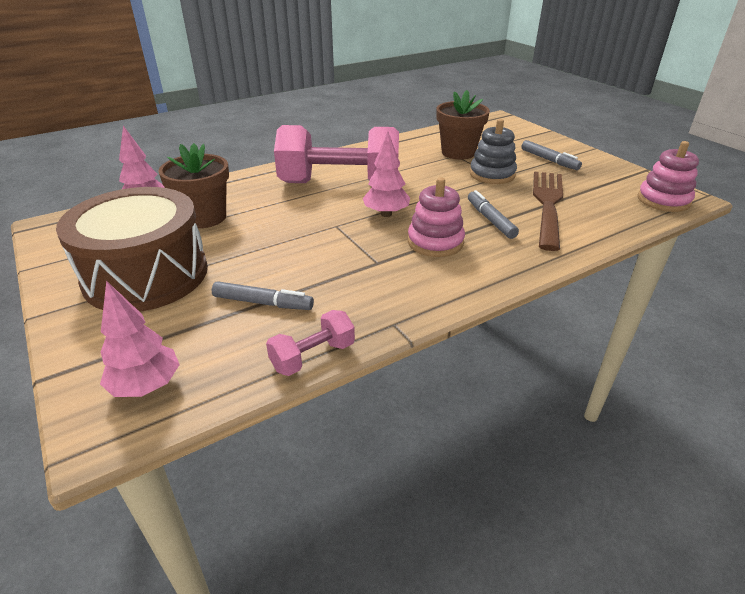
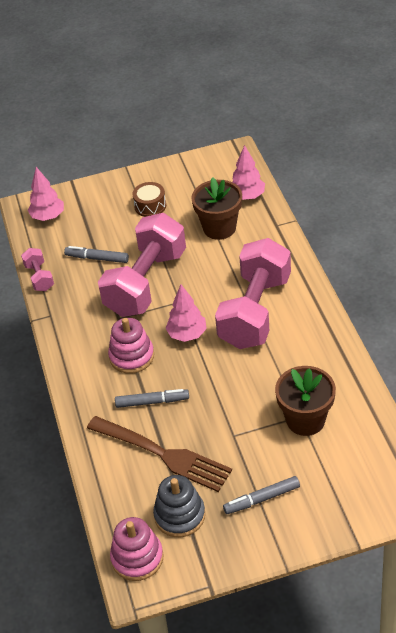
camera: 110 degrees right, 10 degrees up
brown drum [56,187,208,312] -> brown drum [132,182,166,217], size x0.41
grey marker [212,281,314,310] -> grey marker turned 75 degrees clockwise [64,246,129,263]
grey stacking toy [470,119,517,184] -> grey stacking toy moved to [153,475,205,537]
none -> pink dumbbell [98,213,186,317]

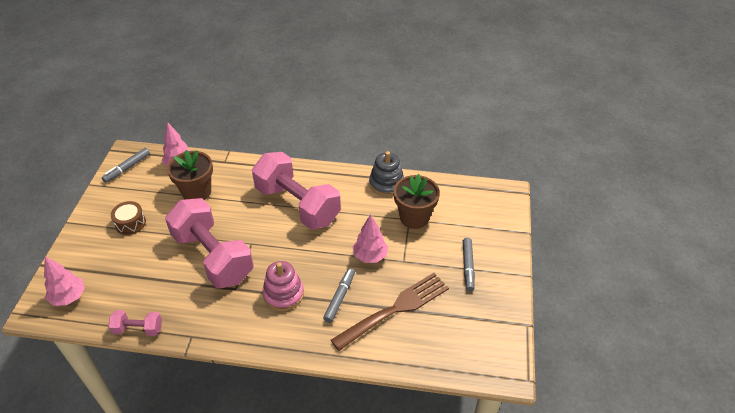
camera: 70 degrees left, 0 degrees up
grey marker [64,246,129,263] -> grey marker moved to [102,148,150,183]
pink stacking toy [110,517,164,581] -> none
grey stacking toy [153,475,205,537] -> grey stacking toy moved to [369,151,404,196]
pink tree [165,284,207,342] -> pink tree moved to [353,214,388,263]

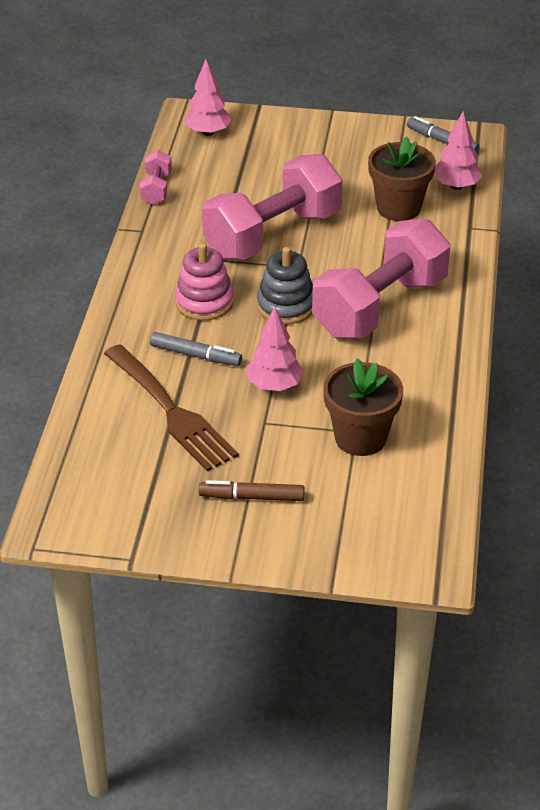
camera: 90 degrees right, 5 degrees down
brown drum [111,201,146,235] -> none
grey stacking toy [369,151,404,196] -> grey stacking toy moved to [257,247,313,324]
grey marker [463,238,475,291] -> brown marker [199,480,305,501]

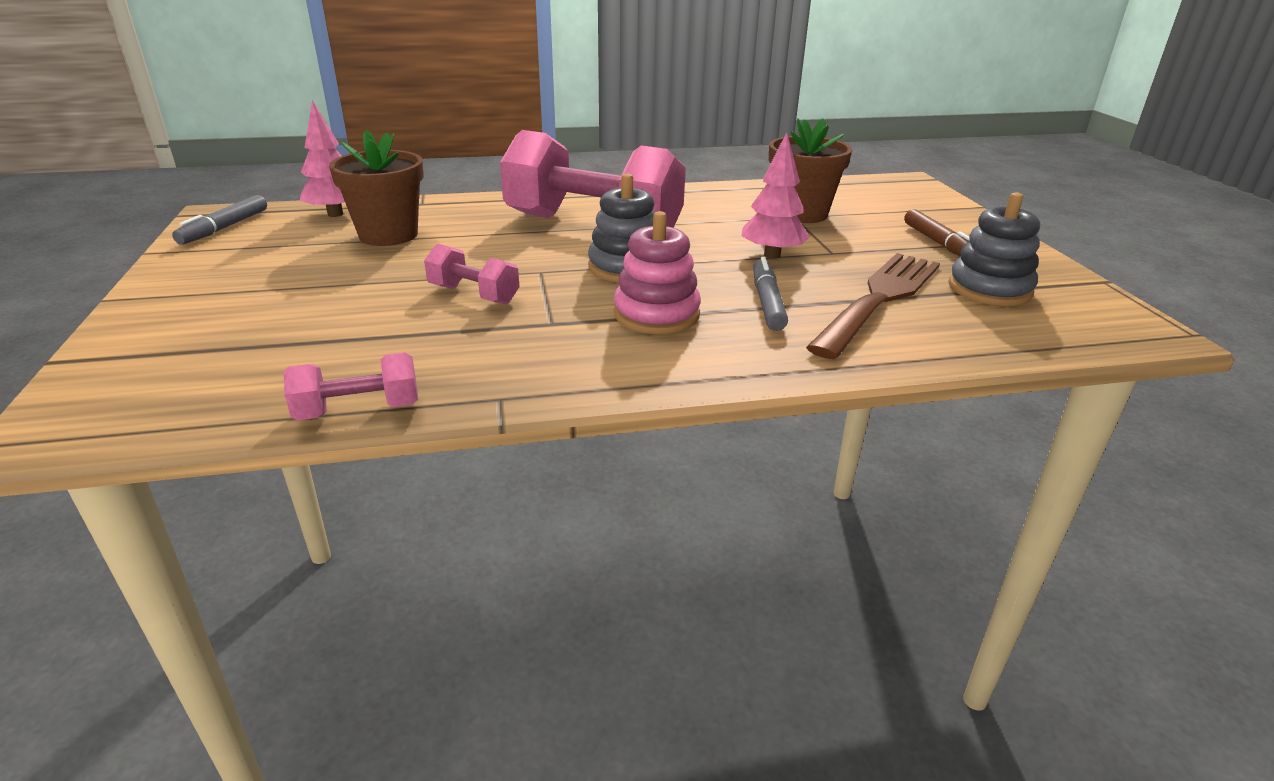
camera: 110 degrees left, 10 degrees down
pink tree [185,59,232,136] -> none
pink dumbbell [202,154,342,260] -> pink dumbbell [424,243,519,304], size x0.44
none -> grey stacking toy [948,192,1040,306]

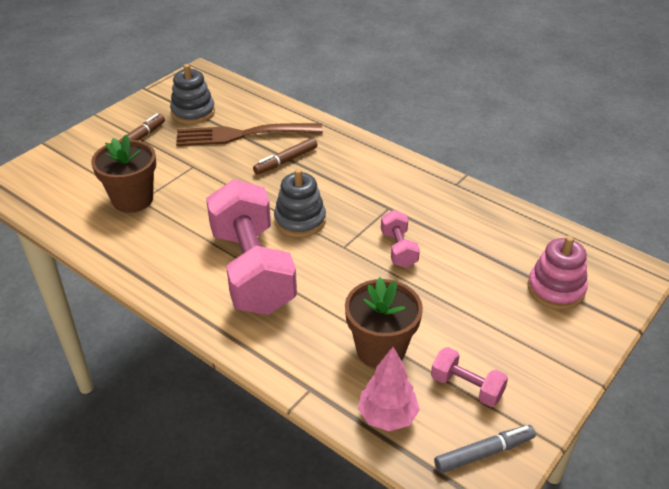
camera: 130 degrees left, 10 degrees up
pink dumbbell [284,353,418,421] -> pink dumbbell moved to [431,347,508,407]
pink stacking toy [614,211,701,334] -> pink stacking toy moved to [528,236,588,309]
pink tree [741,132,810,258] -> none
grey marker [753,257,788,331] -> brown marker [253,138,317,174]

